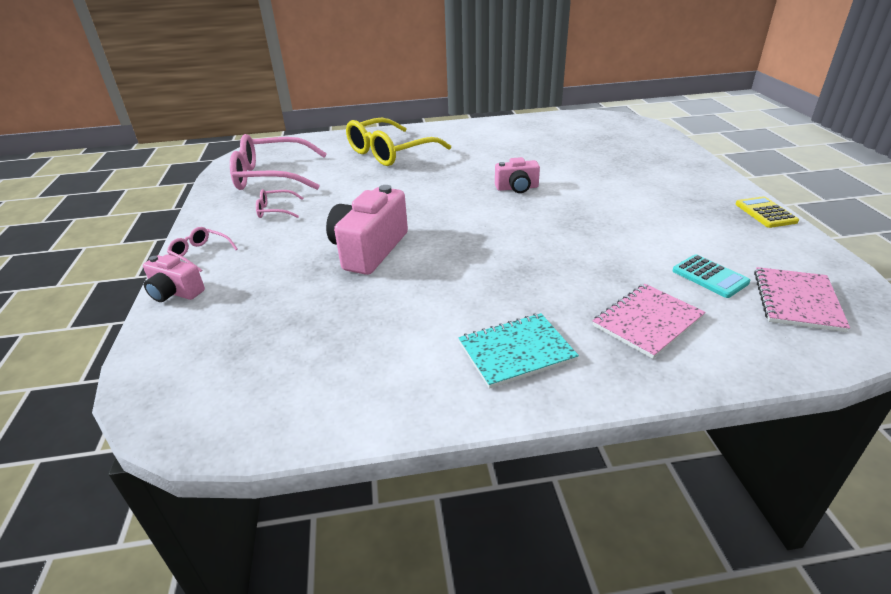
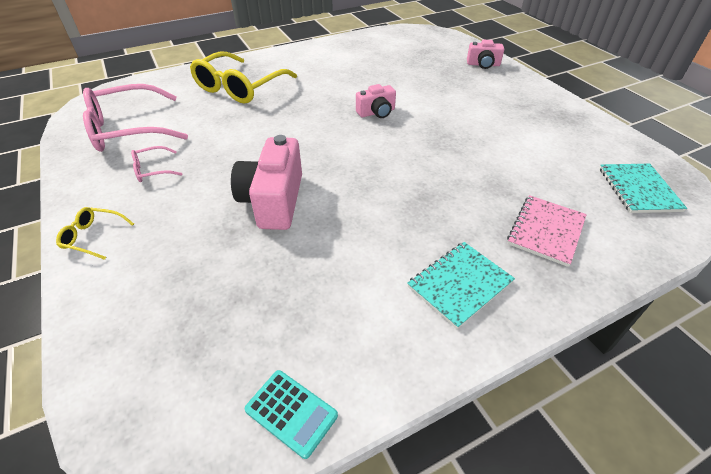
camera: 20 degrees left, 10 degrees up
pink camera [143,254,205,302] -> pink camera moved to [467,40,504,69]
pink glasses [167,227,238,272] -> yellow glasses [56,207,134,260]
turquoise calculator [673,254,750,298] -> turquoise calculator moved to [245,370,338,459]
yellow calculator [735,196,799,228] -> none
pink notebook [754,267,850,332] -> turquoise notebook [599,164,687,213]

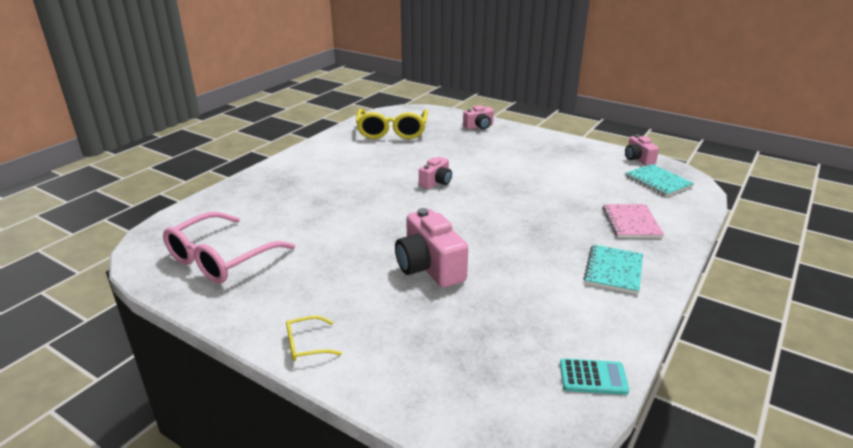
camera: 30 degrees left, 15 degrees down
pink glasses [131,146,182,182] -> none
yellow glasses [190,51,297,104] -> yellow glasses moved to [356,109,428,139]
none -> pink camera [625,135,659,166]

